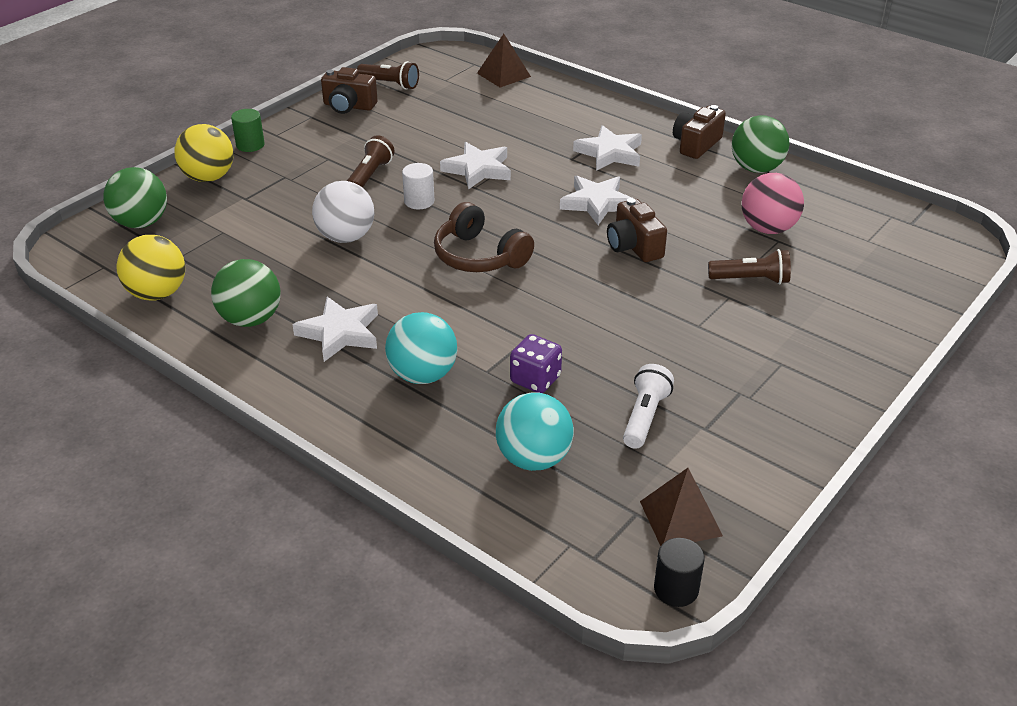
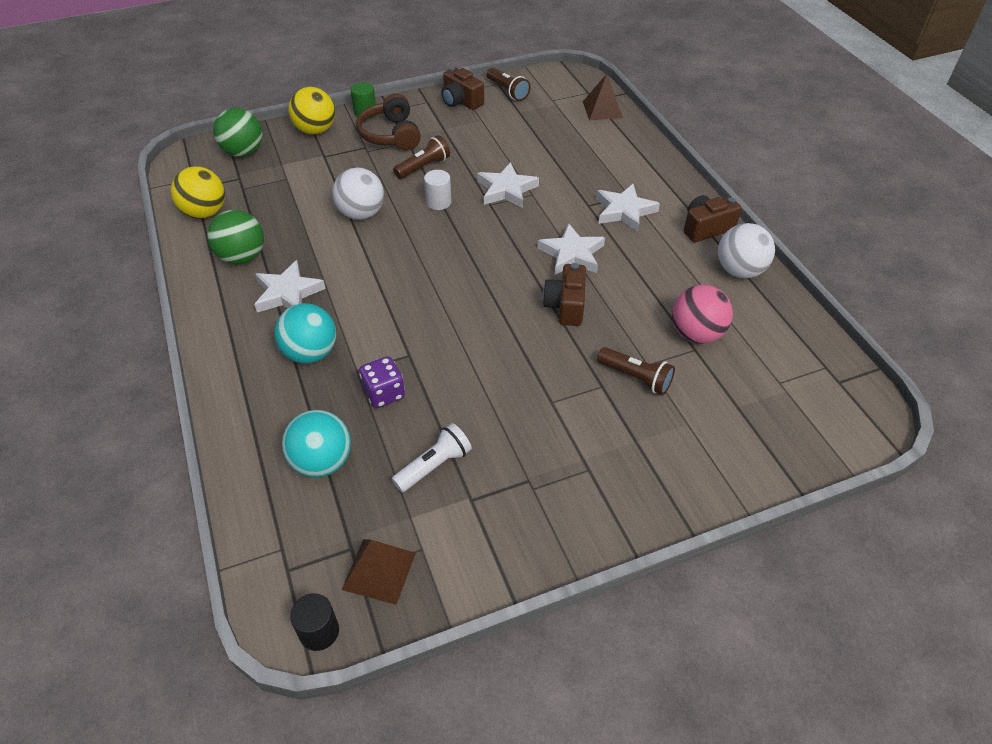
camera: 30 degrees right, 10 degrees up
brown headphones [434,202,534,272] -> brown headphones moved to [356,93,421,150]
green ball [732,115,789,173] -> white ball [718,223,775,278]

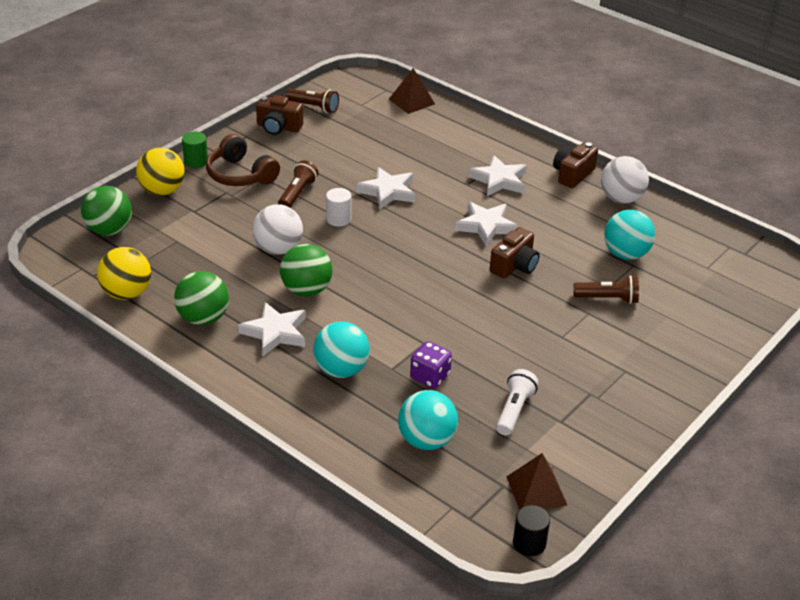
camera: 30 degrees left, 10 degrees down
brown camera [543,263,586,326] -> brown camera turned 120 degrees counterclockwise [490,227,539,279]
pink ball [672,285,733,344] -> turquoise ball [604,210,655,260]
none -> green ball [280,244,332,297]

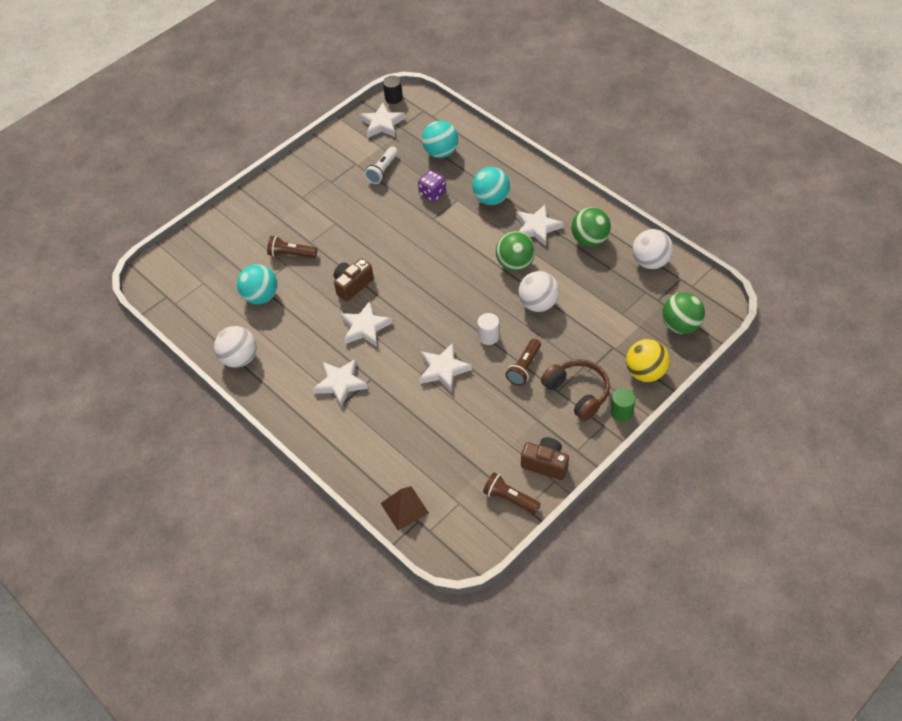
camera: 170 degrees left, 15 degrees up
yellow ball [97,247,151,300] -> white ball [632,229,673,269]
brown pyramid [507,453,567,510] -> white star [360,103,405,138]
brown camera [553,142,598,188] -> none

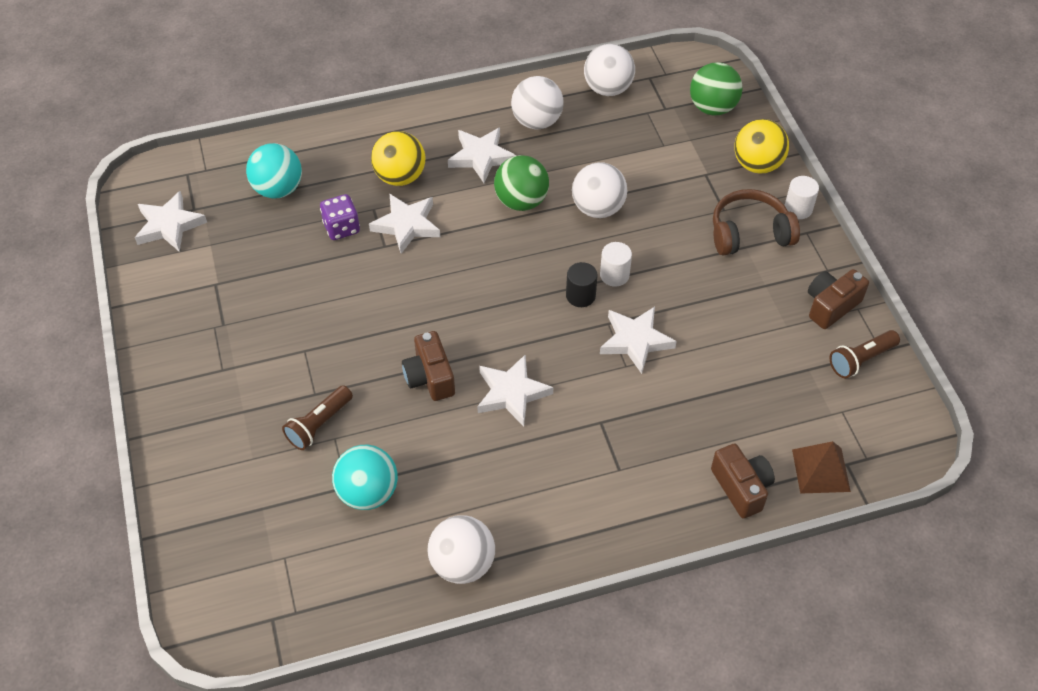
camera: 65 degrees left, 0 degrees up
white star [313,359,368,408] -> white star moved to [369,194,440,254]
white flashlight [365,147,398,184] -> none
black cylinder [383,76,403,104] -> black cylinder moved to [566,262,598,307]
turquoise ball [472,167,510,205] -> yellow ball [371,131,426,186]
brown flashlight [506,339,541,386] -> none
green ball [571,207,611,247] -> white ball [511,76,564,129]
green cylinder [610,388,636,421] -> white cylinder [785,176,819,219]
none -> brown camera [711,444,775,519]

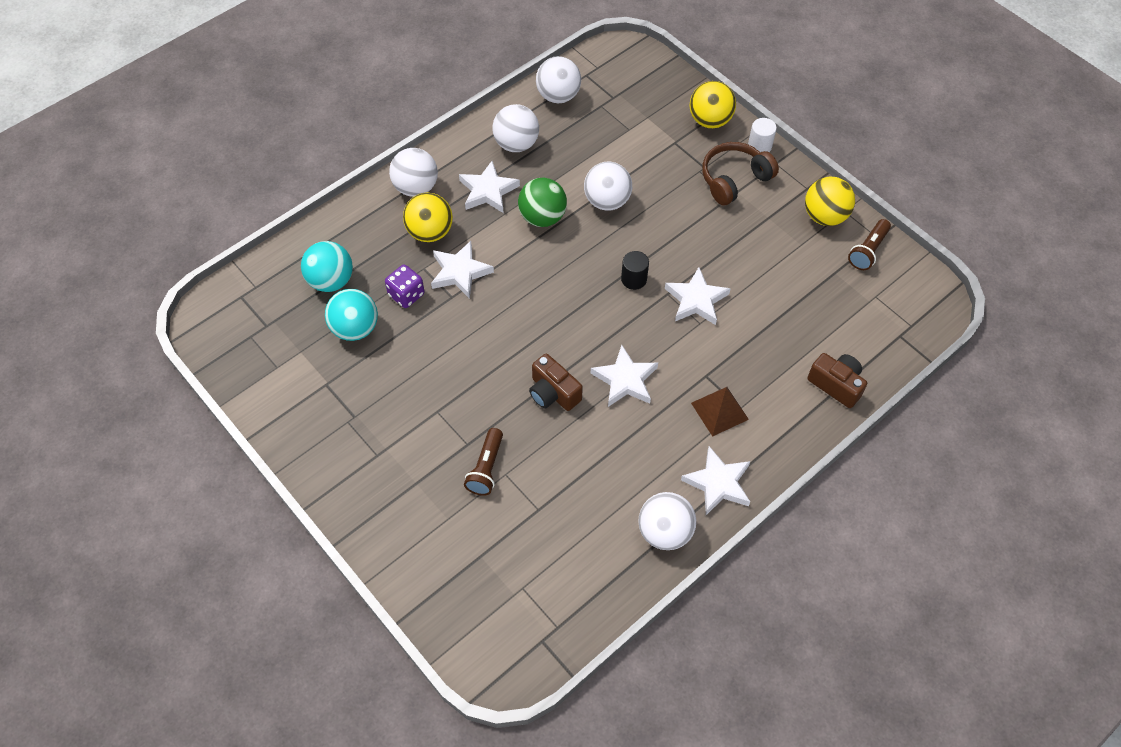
camera: 25 degrees left, 5 degrees up
white star [135,191,207,252] -> white star moved to [681,446,750,515]
turquoise ball [332,445,398,510] -> turquoise ball moved to [325,289,378,341]
white cylinder [600,242,632,287] -> none
green ball [690,62,743,115] -> none
brown pyramid [792,441,851,494] -> brown pyramid moved to [691,387,749,437]
brown camera [808,269,869,329] -> yellow ball [805,176,855,226]
none -> white ball [389,148,438,197]

